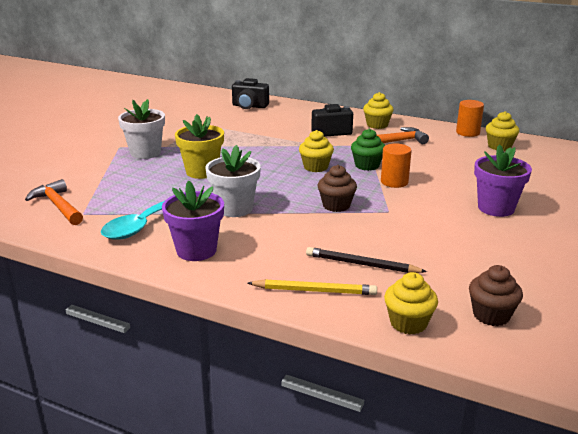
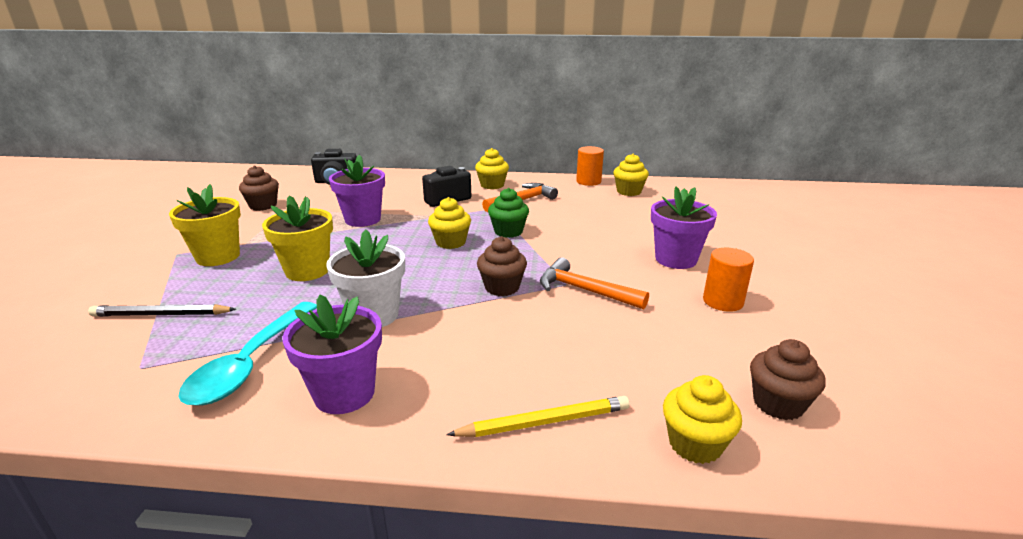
camera: 20 degrees left, 0 degrees up
orange hammer [25,179,83,225] -> orange hammer moved to [540,257,649,309]
white flower pot [118,99,165,159] -> yellow flower pot [169,184,241,266]
black pencil [306,247,427,273] -> black pencil moved to [88,304,236,317]
orange cylinder [381,144,411,188] -> orange cylinder moved to [703,248,754,312]
none -> brown cupcake [239,165,279,211]
none -> purple flower pot [329,155,385,227]

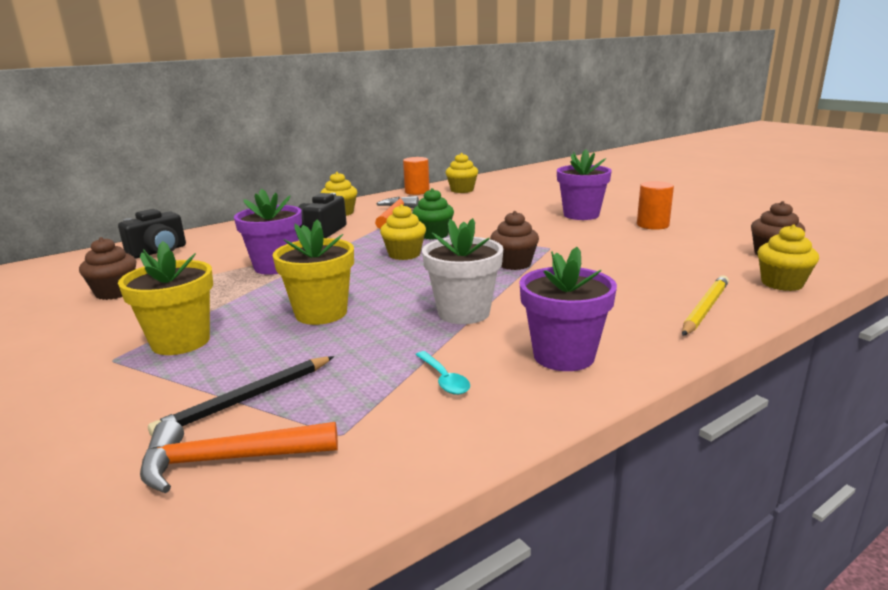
camera: 40 degrees left, 5 degrees down
turquoise spoon [178,302,317,406] -> turquoise spoon [416,351,470,395], size x0.46
orange hammer [540,257,649,309] -> orange hammer moved to [140,420,338,493]

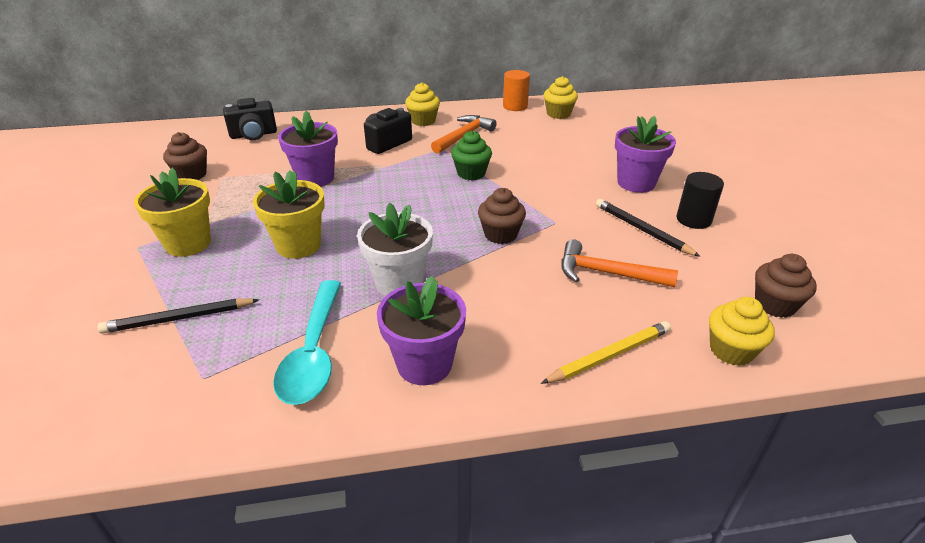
camera: 25 degrees right, 15 degrees up
orange hammer [140,420,338,493] -> orange hammer moved to [561,239,678,287]
yellow cupcake [380,204,426,260] -> none
turquoise spoon [416,351,470,395] -> turquoise spoon [273,280,341,405], size x2.17
orange cylinder [637,181,674,230] -> black cylinder [677,172,724,229]
none -> black pencil [596,199,701,257]

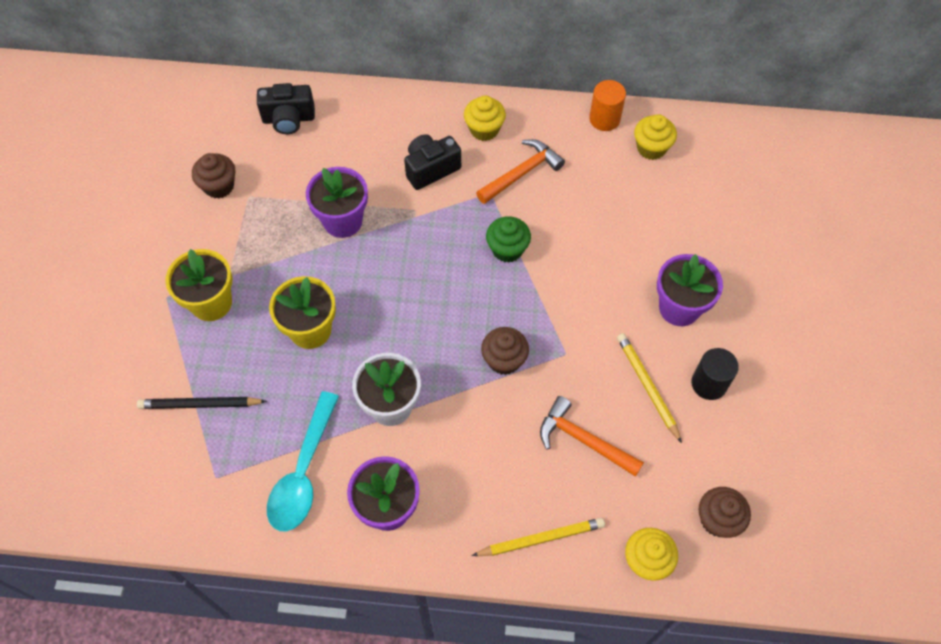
camera: 15 degrees right, 25 degrees up
black pencil [596,199,701,257] -> yellow pencil [617,333,682,443]

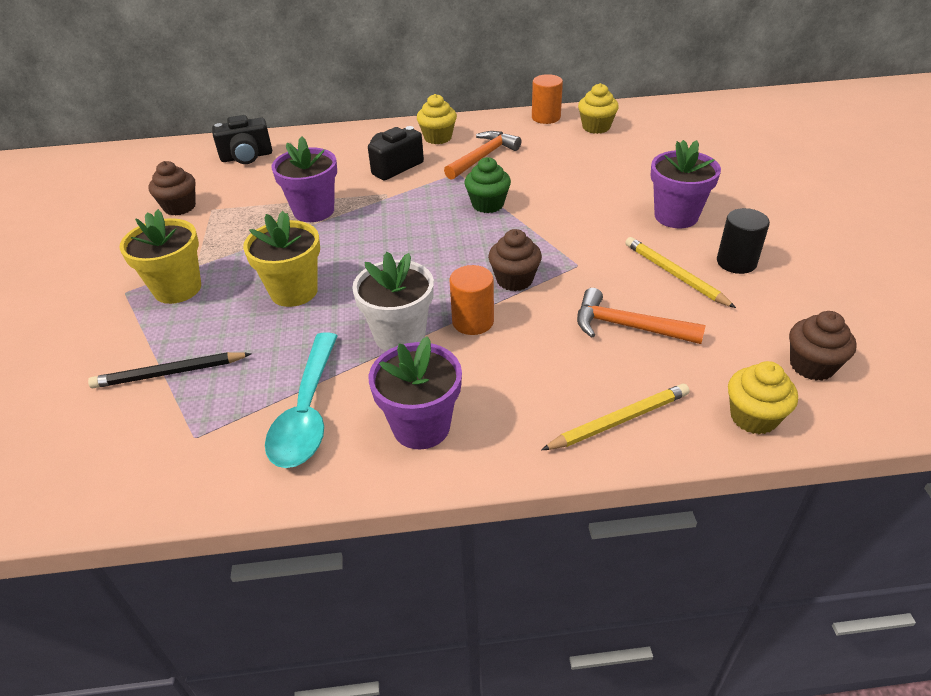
camera: 10 degrees left, 20 degrees down
none -> orange cylinder [449,265,494,335]

